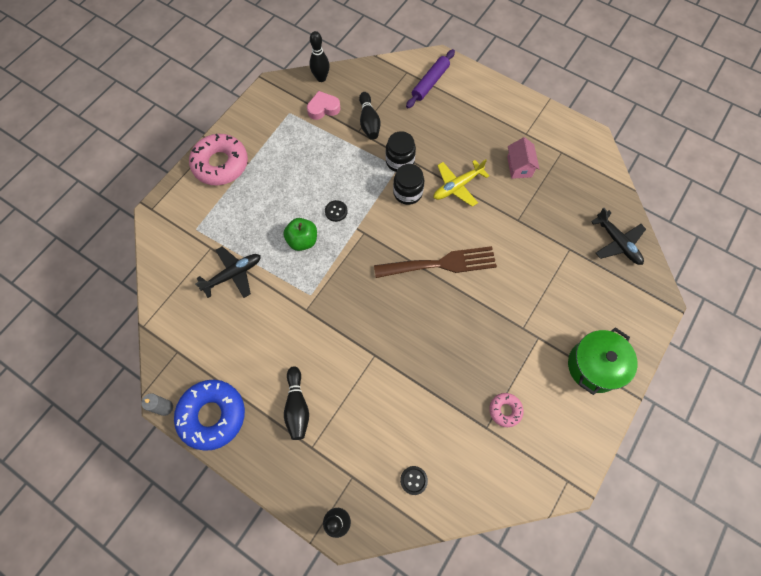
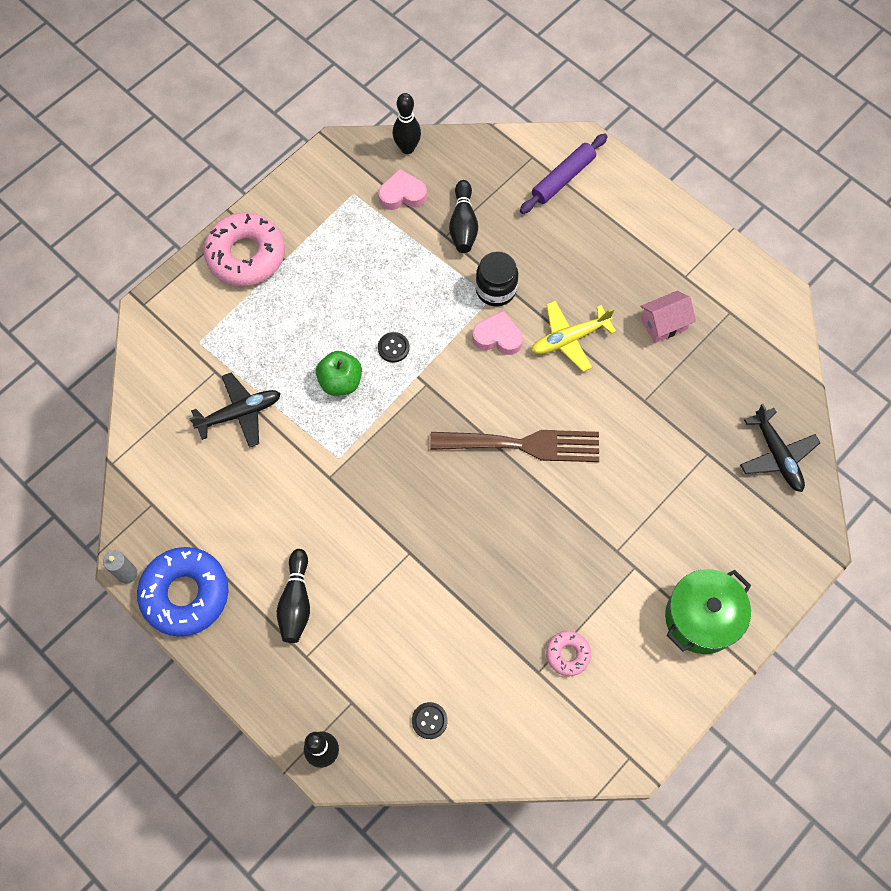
camera: 10 degrees right, 0 degrees up
black jar [393,164,424,205] -> pink heart [472,311,523,355]
pink house [507,137,539,179] -> pink house turned 60 degrees clockwise [640,291,696,343]

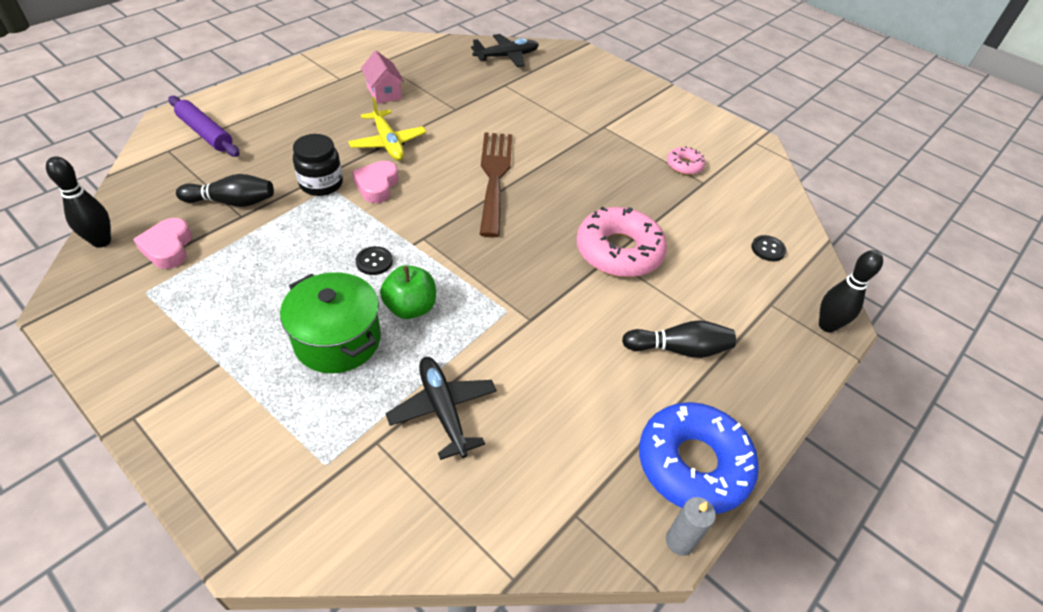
camera: 95 degrees left, 20 degrees down
pink donut [204,212,285,286] -> pink donut moved to [576,206,667,277]
green pot [665,569,751,654] -> green pot moved to [280,272,381,373]

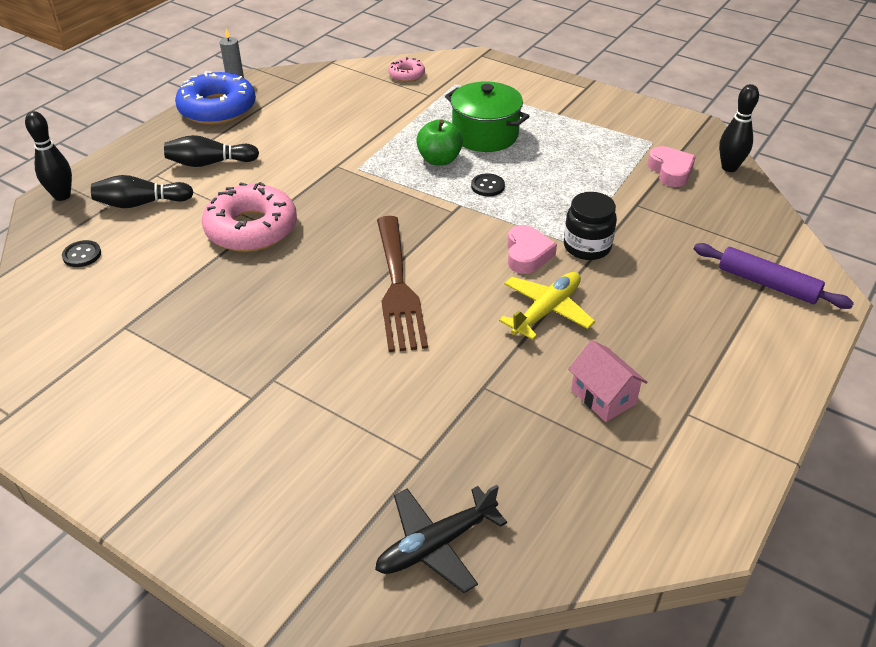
camera: 175 degrees right, 5 degrees down
black bowling pin [176,174,274,207] -> black bowling pin moved to [91,175,193,208]
yellow plane [348,96,427,161] -> yellow plane turned 75 degrees clockwise [499,272,595,340]
black plane [386,357,497,460] -> none
pink donut [667,146,705,175] -> pink donut moved to [389,57,425,82]

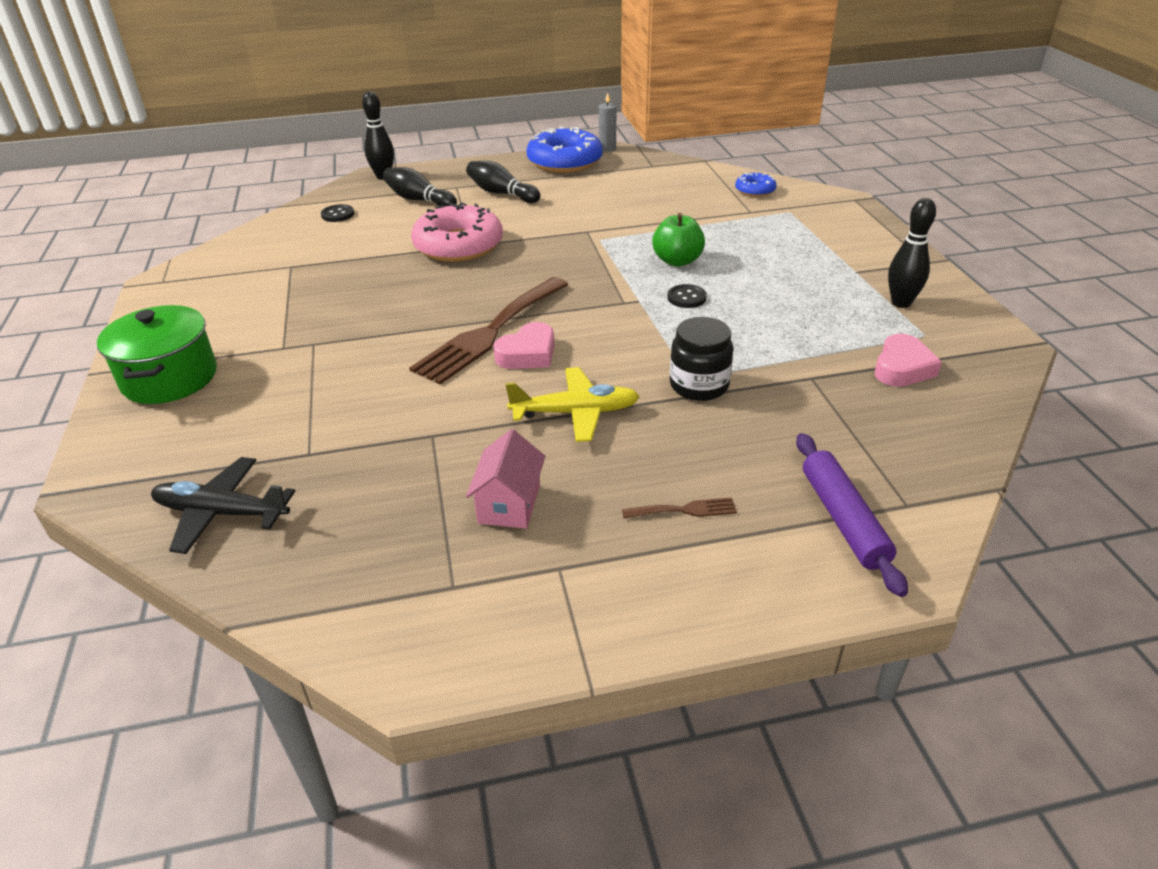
camera: 45 degrees right, 5 degrees down
pink donut [389,57,425,82] -> blue donut [735,173,776,197]
green pot [445,81,529,152] -> green pot moved to [97,305,217,404]
pink heart [507,225,557,274] -> pink heart moved to [493,322,554,369]
black bowling pin [719,84,759,172] -> black bowling pin moved to [888,198,936,308]
none -> brown fork [622,497,737,518]

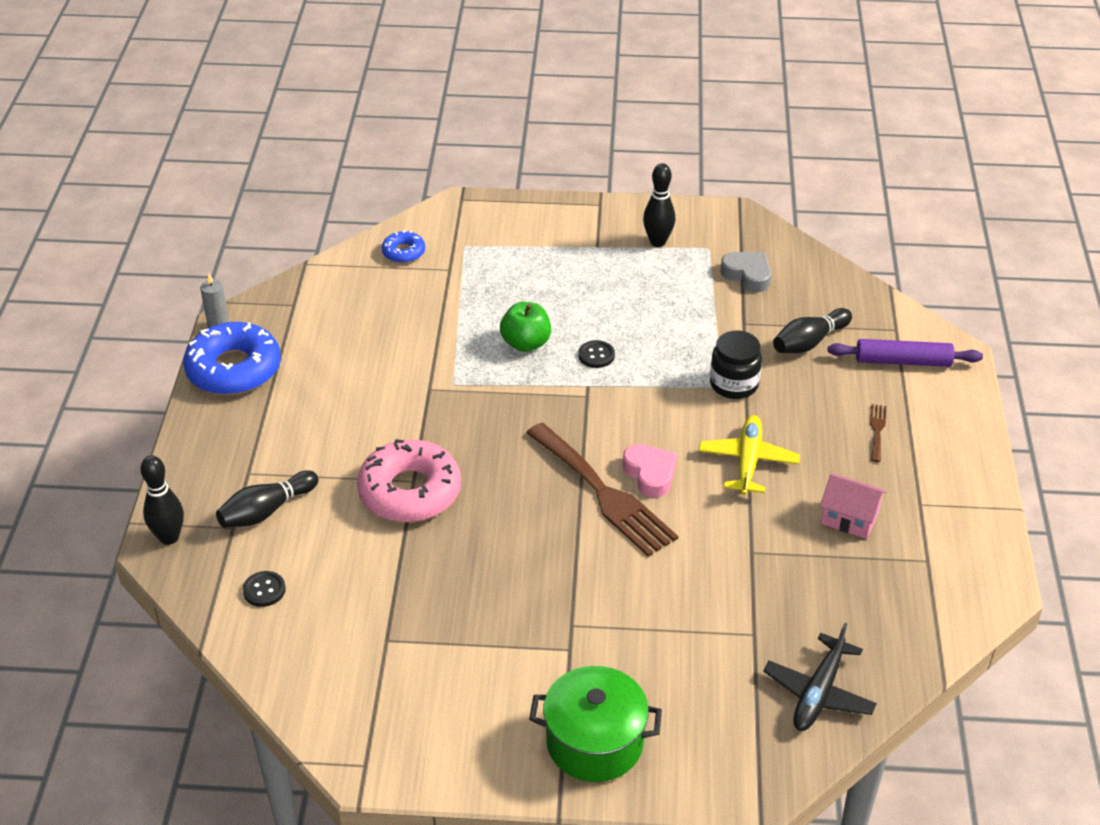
camera: 75 degrees left, 5 degrees up
black bowling pin [466,161,540,203] -> black bowling pin moved to [773,308,852,353]
pink heart [875,334,942,387] -> grey heart [720,252,771,292]

